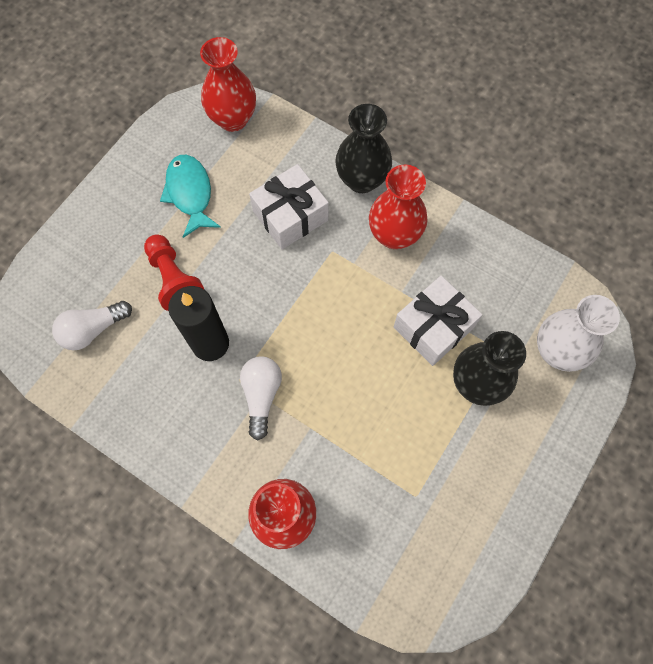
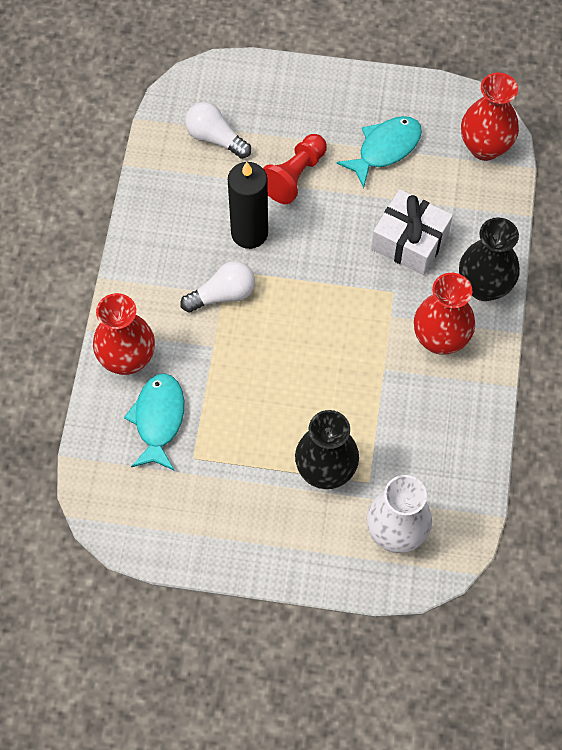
camera: 65 degrees right, 5 degrees down
white gift [394,276,482,366] -> none
none -> turquoise fish [124,373,184,471]

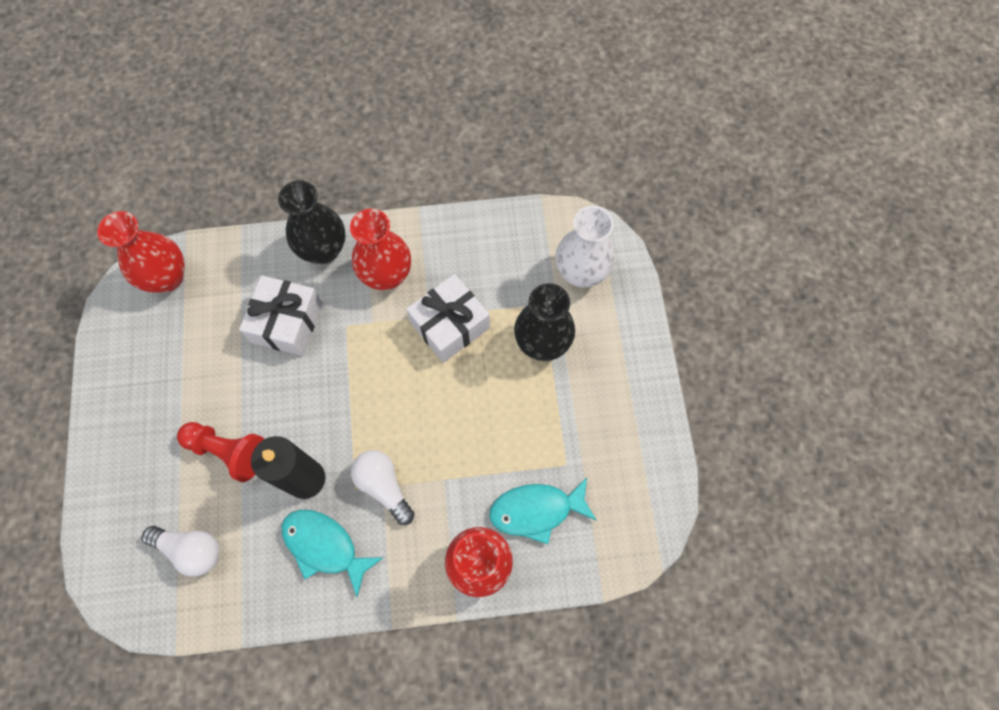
camera: 105 degrees left, 5 degrees up
white light bulb [185,102,251,159] -> white light bulb turned 90 degrees counterclockwise [142,526,220,577]
turquoise fish [336,116,422,188] -> turquoise fish moved to [282,510,384,597]
none -> white gift [406,274,490,363]

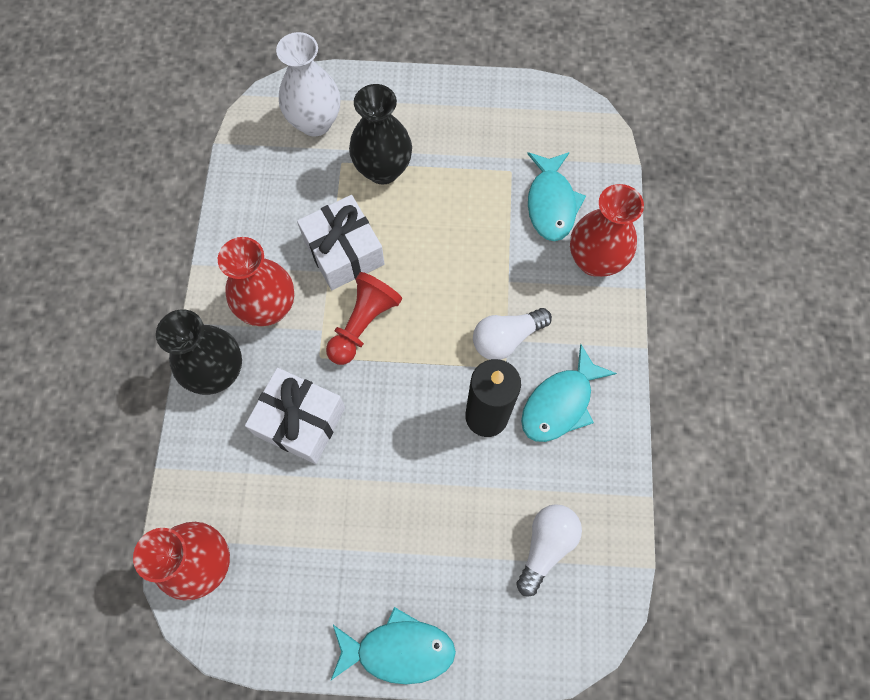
camera: 80 degrees left, 0 degrees up
red pawn [177,422,264,482] -> red pawn moved to [326,272,402,365]
none -> turquoise fish [331,607,456,685]

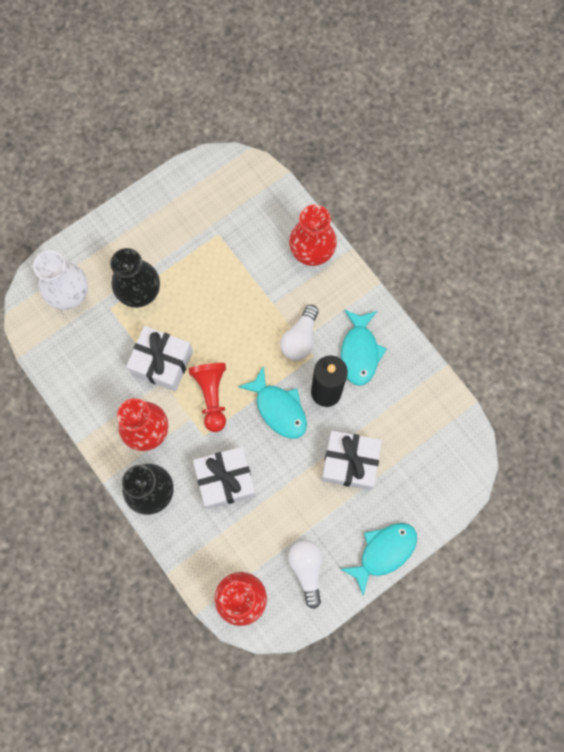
camera: 40 degrees left, 5 degrees up
white light bulb [516,504,582,596] -> white light bulb moved to [288,540,323,609]
turquoise fish [527,152,586,241] -> turquoise fish moved to [238,366,307,438]
none -> white gift [322,431,382,490]

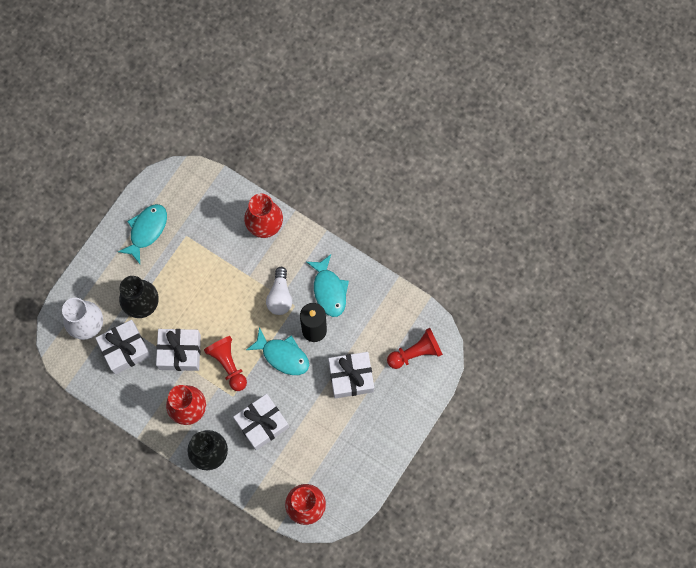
camera: 20 degrees left, 0 degrees up
white light bulb [288,540,323,609] -> none
turquoise fish [341,523,417,596] -> turquoise fish moved to [118,204,167,264]
none -> white gift [95,320,151,374]
none -> red pawn [387,328,443,369]

